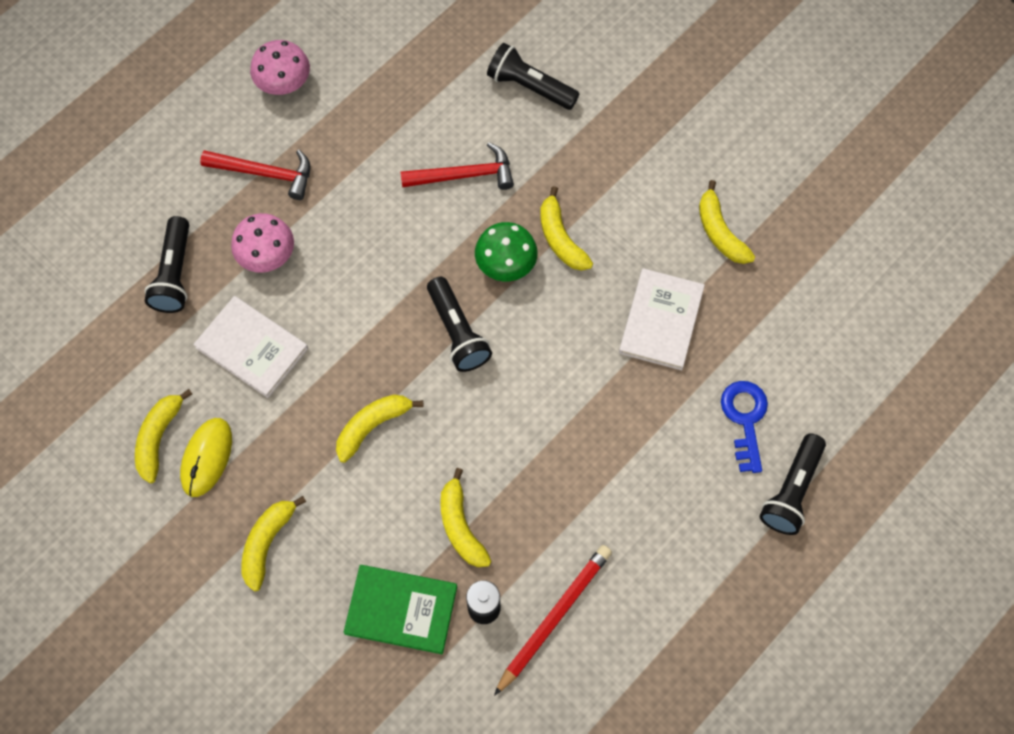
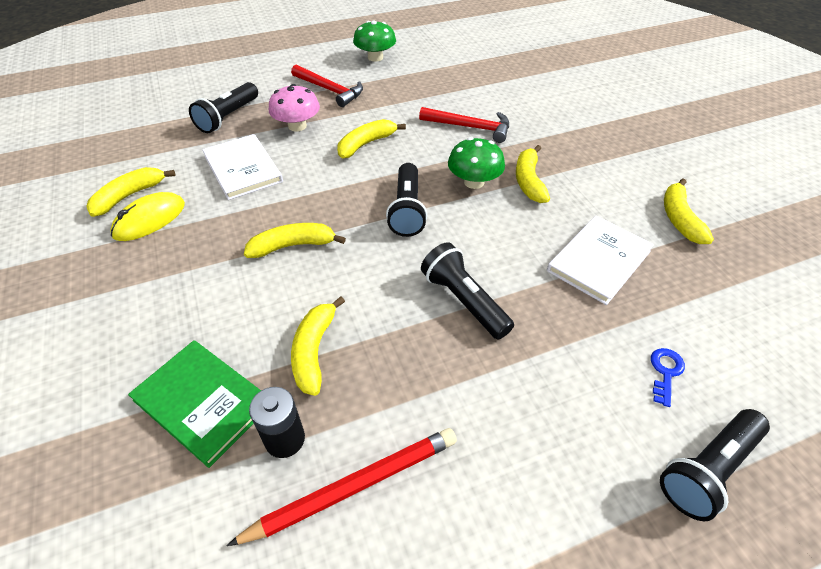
camera: 25 degrees right, 20 degrees down
yellow banana [241,496,306,592] -> yellow banana moved to [337,119,406,159]
pink mushroom [250,40,310,95] -> green mushroom [353,20,396,62]
black flashlight [487,43,579,110] -> black flashlight moved to [421,242,514,340]
blue key [721,381,768,473] -> blue key [651,348,685,407], size x0.60

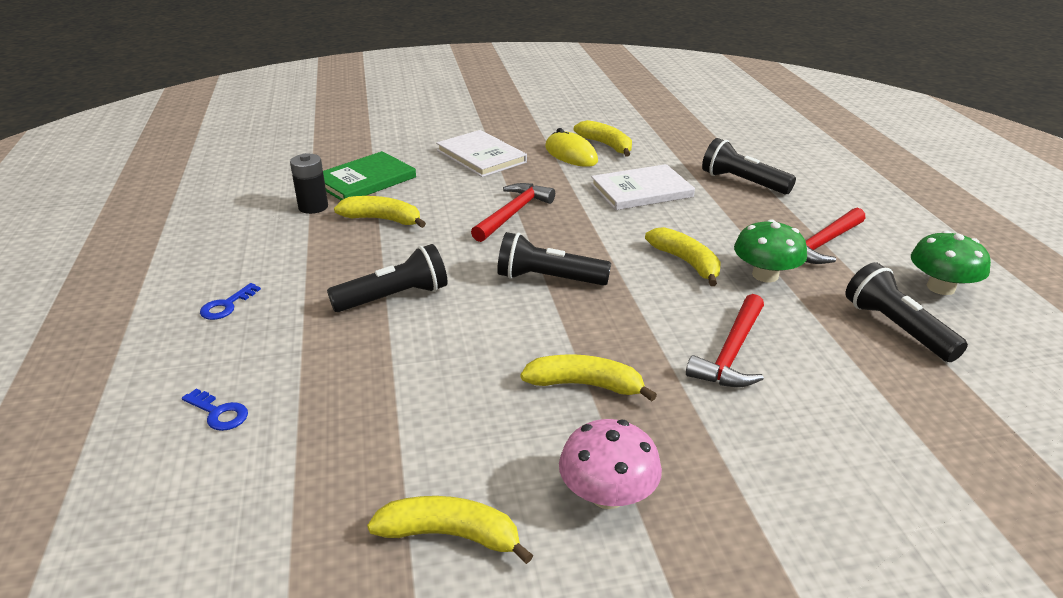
camera: 100 degrees right, 15 degrees down
red pencil [226,428,457,546] -> none
yellow banana [244,223,346,258] -> red hammer [471,183,555,242]
pink mushroom [269,84,320,131] -> pink mushroom moved to [559,419,662,509]
green mushroom [448,137,505,189] -> green mushroom moved to [734,219,807,282]
white book [547,216,654,305] -> white book moved to [436,130,527,177]
black flashlight [660,409,770,521] -> black flashlight moved to [845,262,968,362]
none -> blue key [200,283,261,320]

